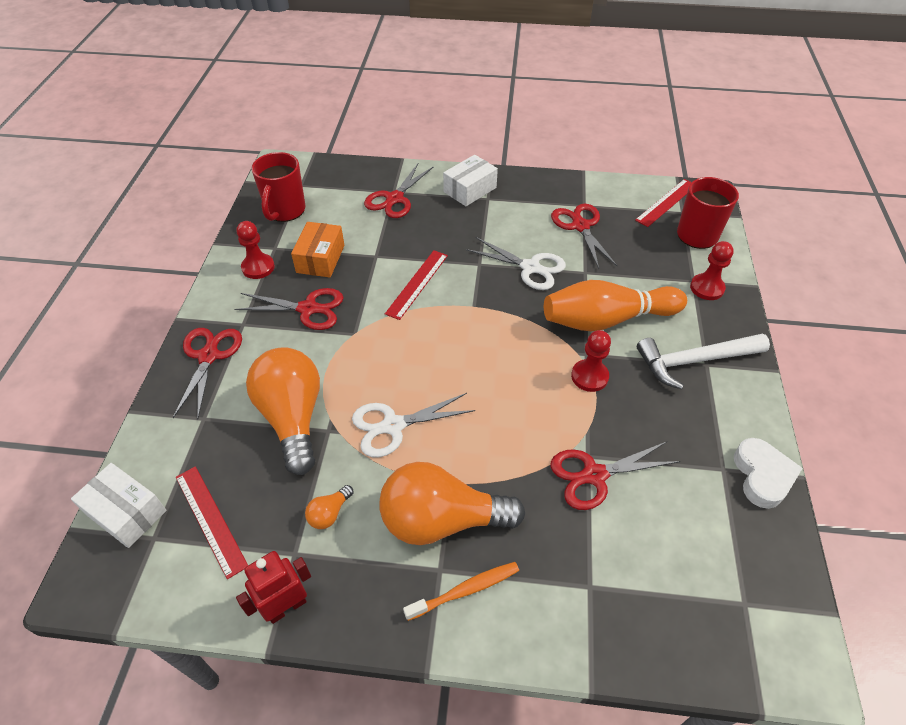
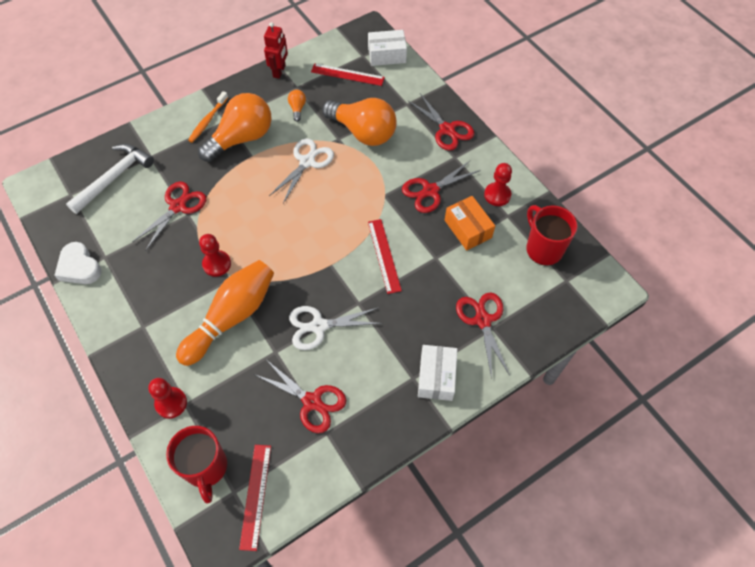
camera: 140 degrees right, 10 degrees up
white hammer [637,334,770,390] -> white hammer moved to [66,144,154,214]

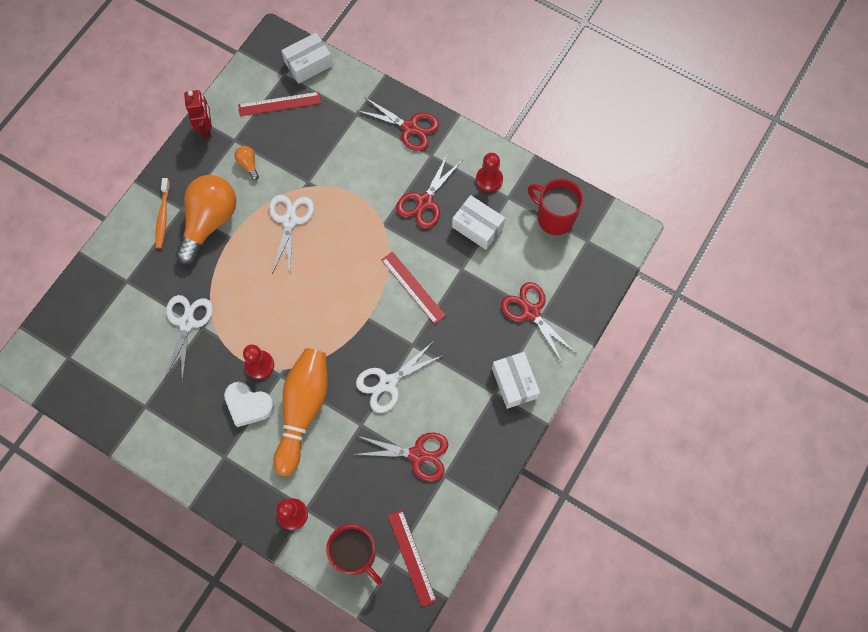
camera: 25 degrees left, 10 degrees up
white heart [54,242,102,284] -> white heart moved to [224,382,274,427]
white hammer [66,144,154,214] -> none
red scissors [132,182,206,251] -> white scissors [164,295,213,382]
orange light bulb [322,98,397,146] -> none
orange box [445,196,495,250] -> white box [452,195,505,250]

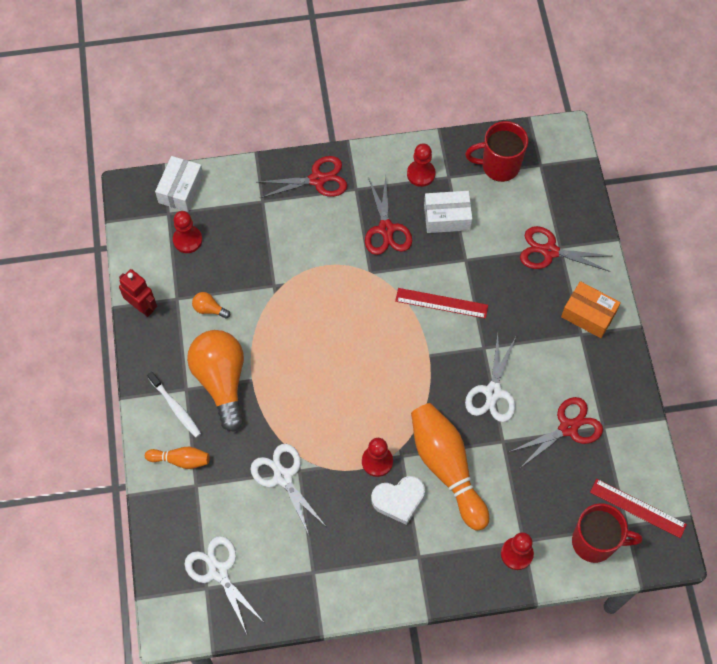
camera: 40 degrees left, 5 degrees down
orange toothbrush [155,178,170,248] -> white toothbrush [147,372,201,438]
red ruler [238,92,321,116] -> red pawn [173,211,202,253]
white scissors [269,195,314,274] -> white scissors moved to [184,536,263,634]
white box [492,352,540,409] -> orange box [561,281,621,338]
none -> orange bowling pin [145,447,210,469]

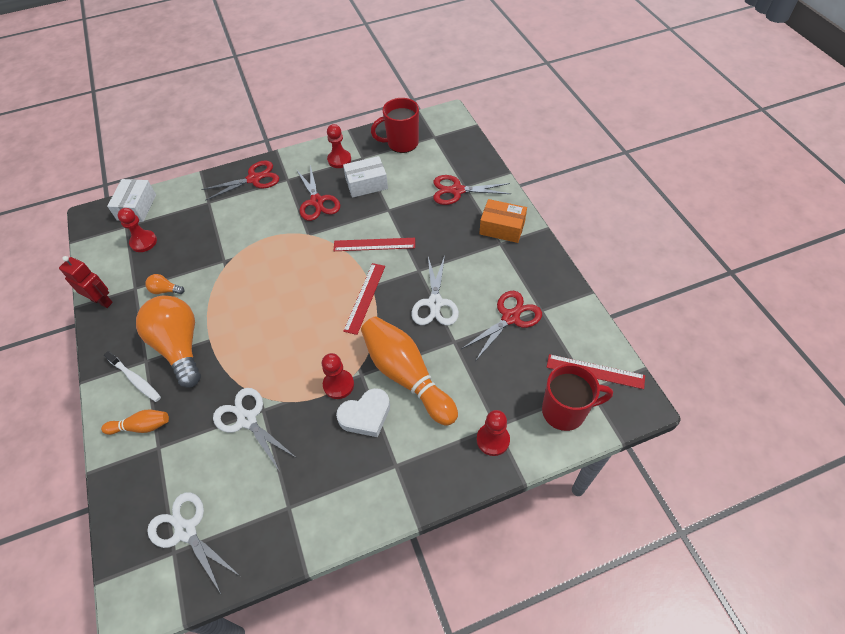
camera: 10 degrees left, 10 degrees down
none -> red ruler [343,263,385,335]

